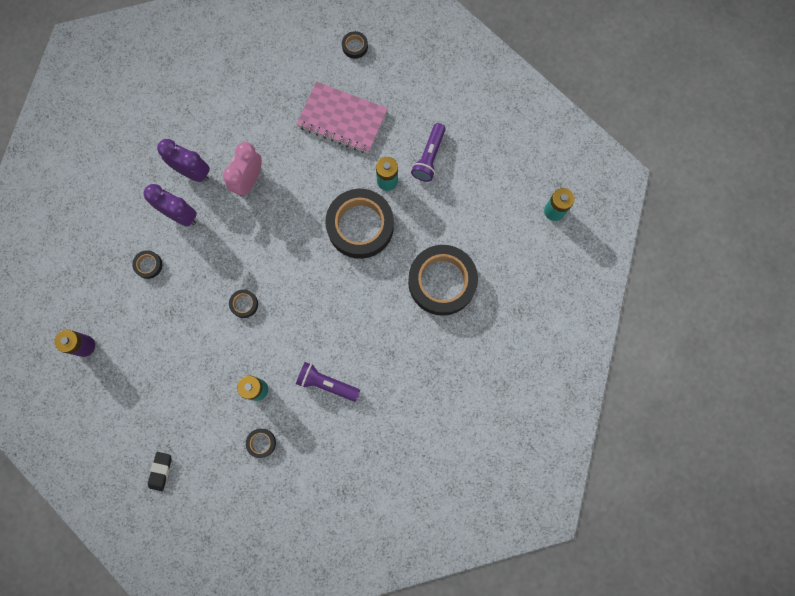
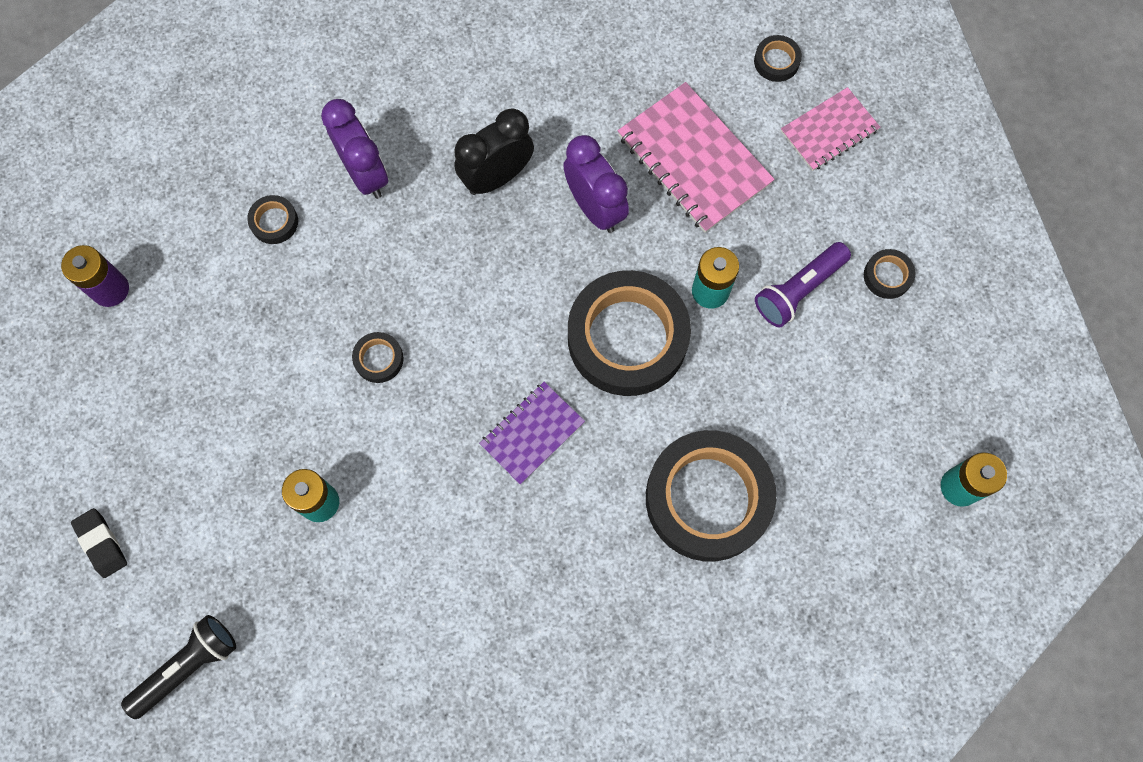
camera: 30 degrees right, 5 degrees down
black eraser [148,452,172,491] -> black eraser turned 75 degrees counterclockwise [71,508,127,578]
purple clock [157,139,210,182] -> purple clock moved to [563,135,629,233]
pink clock [223,142,262,197] -> black clock [454,109,534,195]
black tape [246,429,276,458] -> black tape moved to [864,249,915,299]
purple flashlight [296,362,360,402] -> none
none -> black flashlight [121,615,236,719]
none -> purple notebook [479,382,585,485]
none -> pink notebook [781,87,880,171]

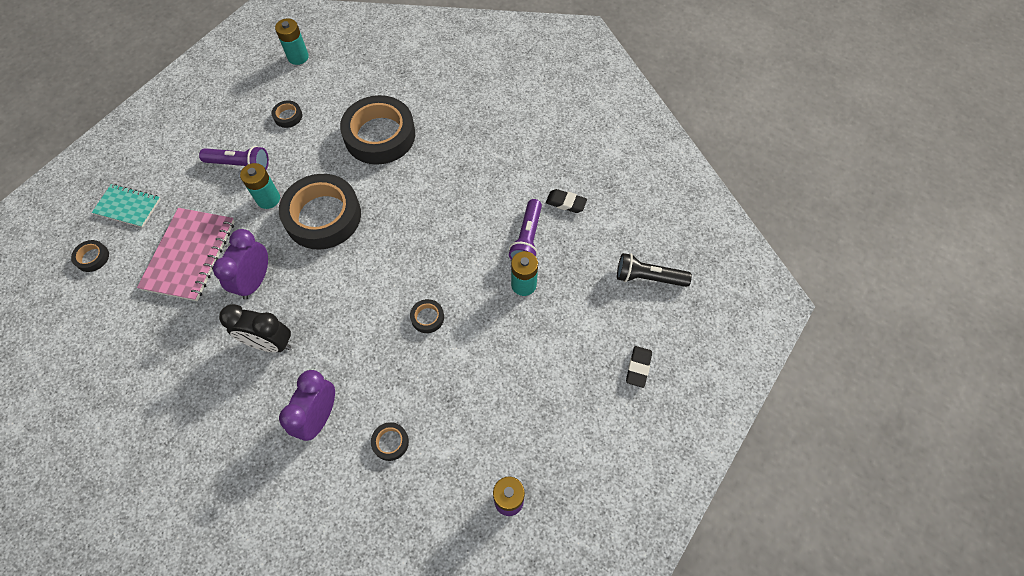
camera: 130 degrees left, 10 degrees down
purple notebook [479,382,585,485] -> none
pink notebook [781,87,880,171] -> turquoise notebook [92,184,161,228]
black tape [864,249,915,299] -> black tape moved to [271,100,302,128]
none -> purple flashlight [509,199,542,260]
none -> black eraser [546,189,587,213]

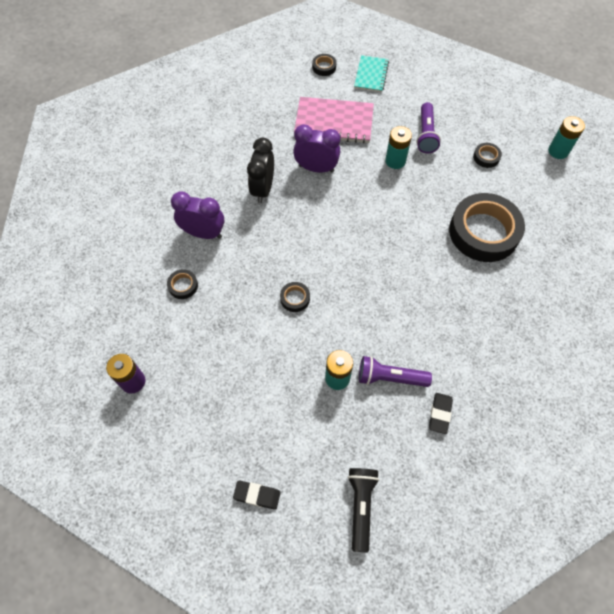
camera: 85 degrees right, 0 degrees up
black tape [279,174,361,250] -> none

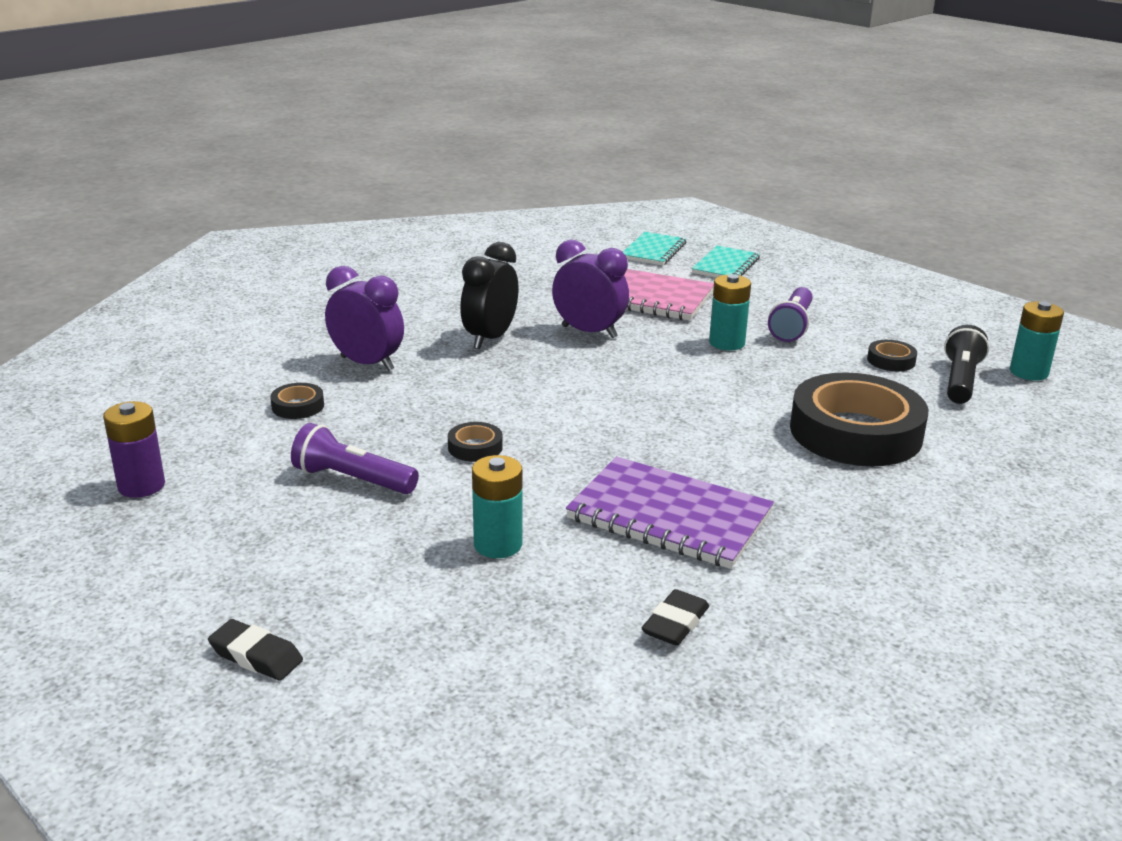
camera: 15 degrees right, 35 degrees down
black tape [312,54,337,76] -> turquoise notebook [623,232,686,266]
black flashlight [348,468,379,553] -> black flashlight moved to [944,325,989,404]
purple flashlight [359,356,432,387] -> purple flashlight moved to [291,423,419,494]
none -> purple notebook [566,457,774,569]

